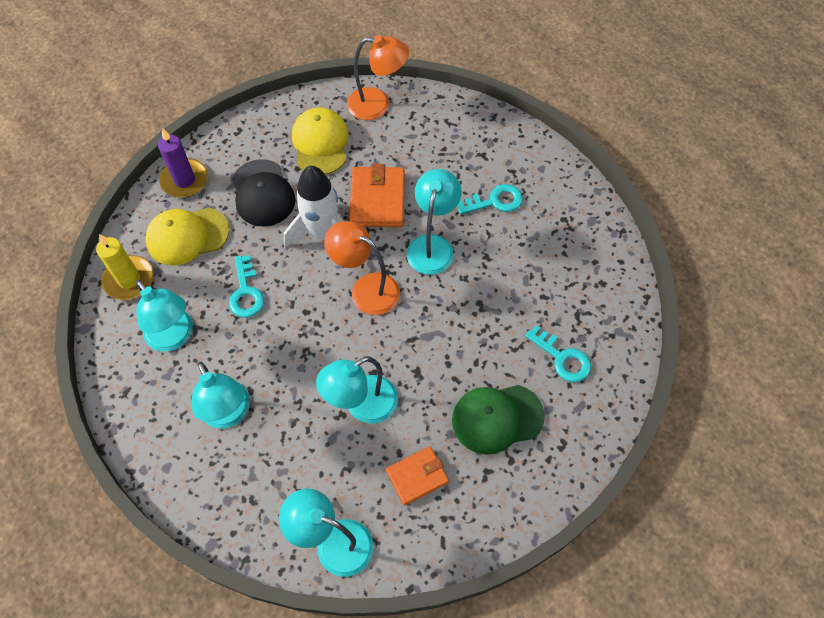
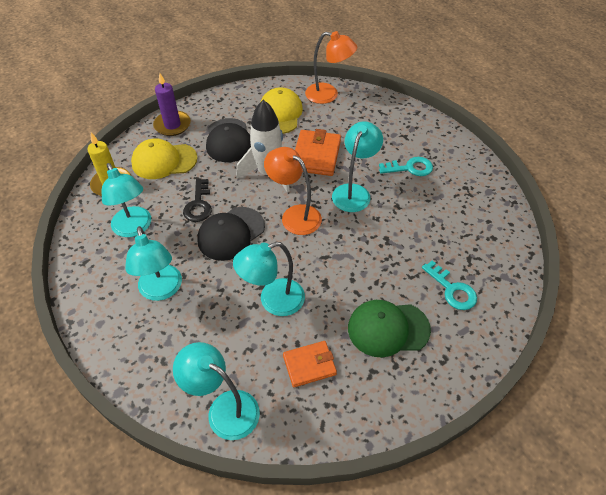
camera: 10 degrees right, 10 degrees down
turquoise key [229,255,264,318] -> black key [183,178,212,222]
none -> black cap [197,207,265,261]

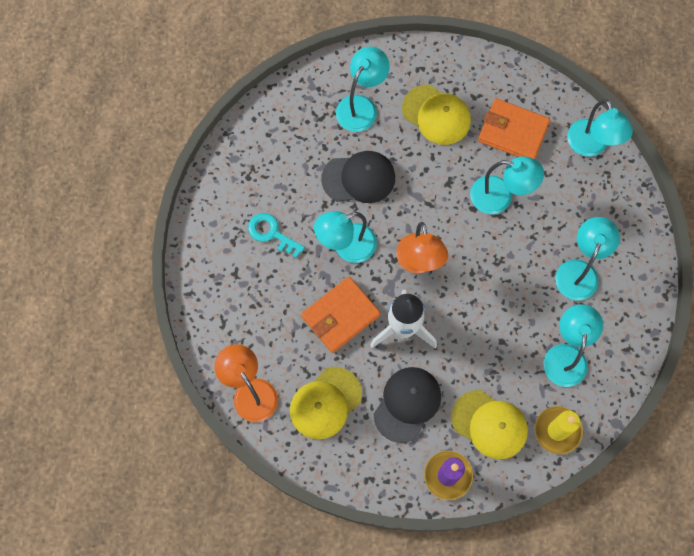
camera: 140 degrees left, 20 degrees up
black key [183,178,212,222] -> none
black cap [197,207,265,261] -> black cap moved to [321,151,395,203]
orange wallet [283,341,337,387] -> orange wallet [478,98,550,159], size x1.54
green cap [348,300,431,358] -> yellow cap [402,85,471,145]
turquoise key [422,260,477,310] -> turquoise lamp [336,47,390,132]

